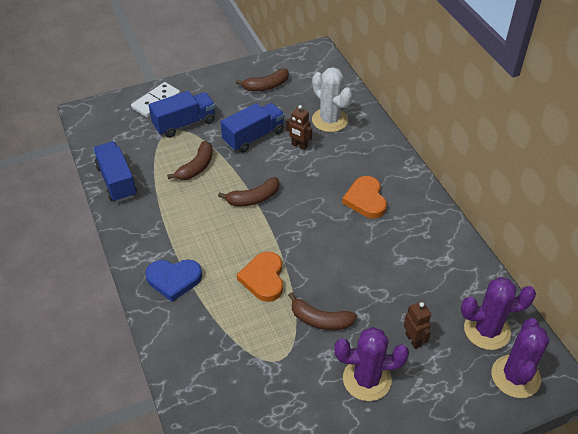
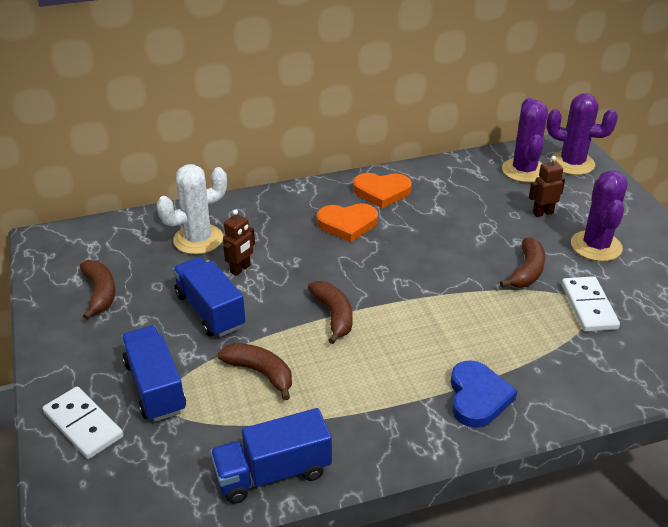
camera: 85 degrees left, 10 degrees down
orange heart [237,252,283,302] -> orange heart moved to [353,173,412,208]
none -> white domino [562,276,620,332]

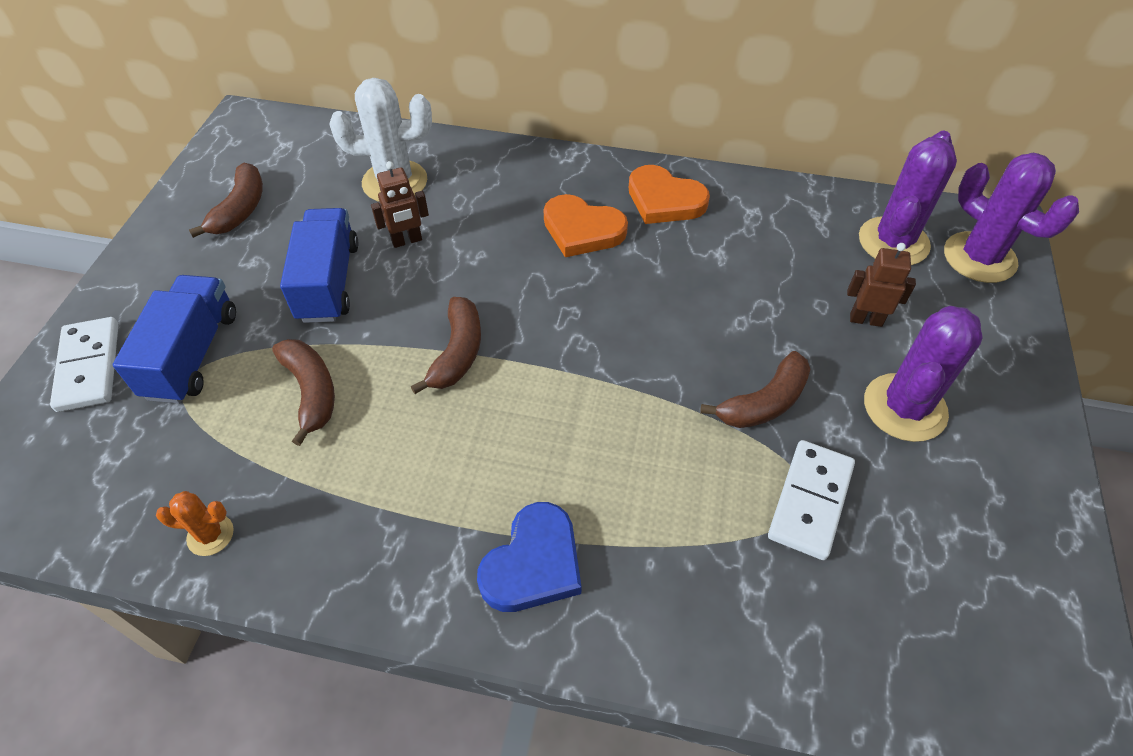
camera: 30 degrees right, 15 degrees up
blue truck [210,408,332,504] -> orange cactus [156,491,234,556]

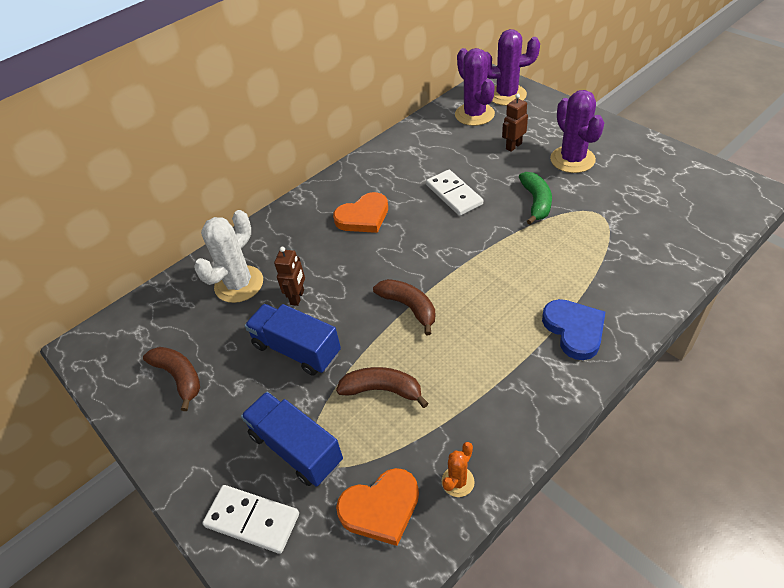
camera: 50 degrees left, 5 degrees down
orange heart [629,165,710,224] -> orange heart moved to [336,468,419,546]
brown banana [700,351,810,428] -> green banana [519,172,552,224]
white domino [768,440,855,560] -> white domino moved to [426,170,483,216]

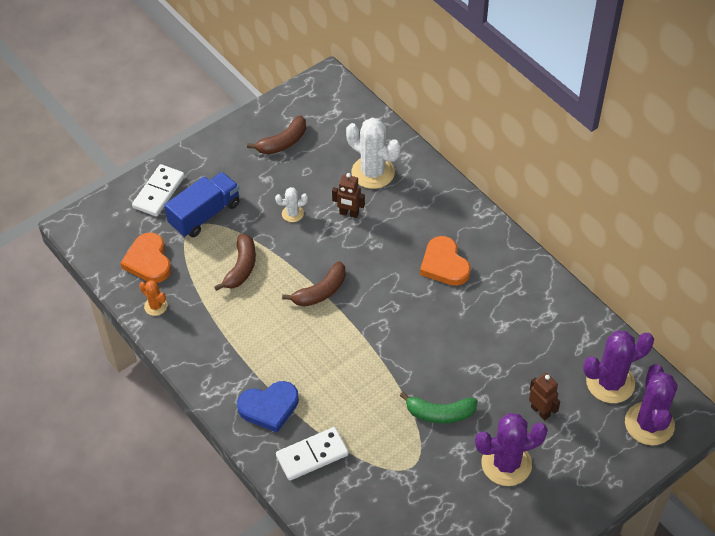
camera: 90 degrees right, 5 degrees up
blue truck [245,304,341,376] -> white cactus [275,187,308,222]
white domino [426,170,483,216] -> white domino moved to [276,427,349,481]

